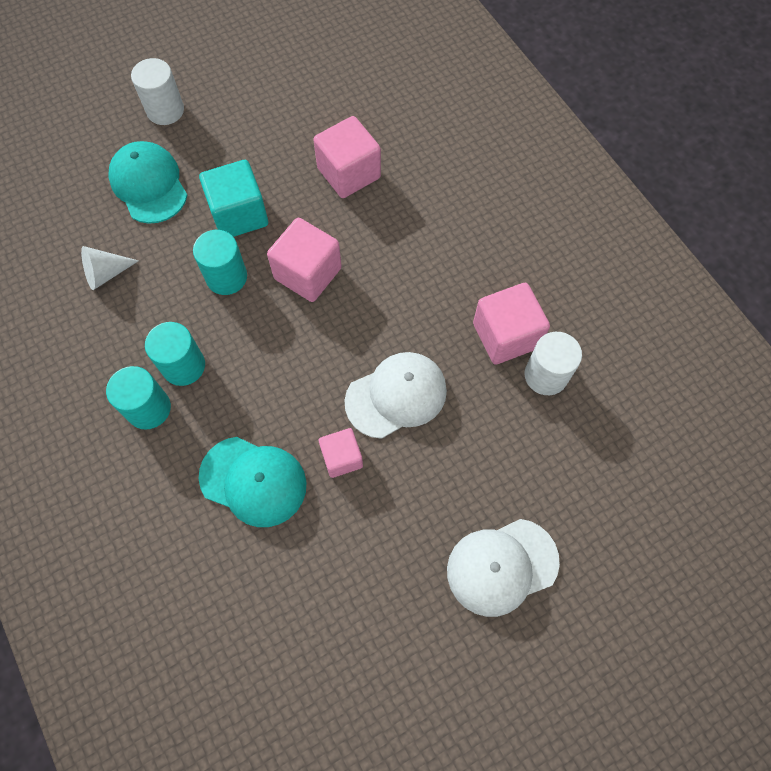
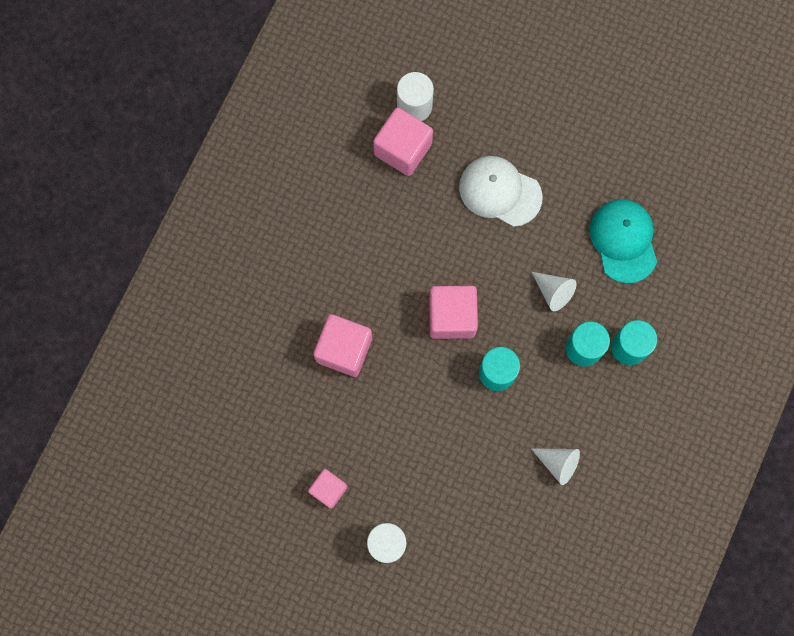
camera: 125 degrees left, 10 degrees up
turquoise cap [108,141,187,224] -> none
turquoise cube [199,160,268,237] -> none
pink cube [319,428,363,478] -> pink cube moved to [308,469,348,509]
white cap [447,519,560,617] -> none
none -> white cone [532,272,576,311]

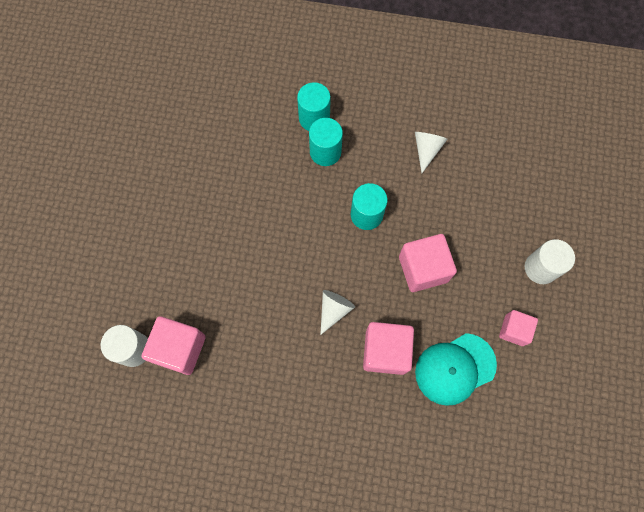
camera: 105 degrees left, 5 degrees down
pink cube [429,286,478,339] -> pink cube moved to [399,234,457,292]
white cap [459,156,543,227] -> none
white cone [532,272,576,311] -> white cone moved to [320,290,355,335]
turquoise cap [589,199,657,283] -> turquoise cap moved to [415,333,497,406]

